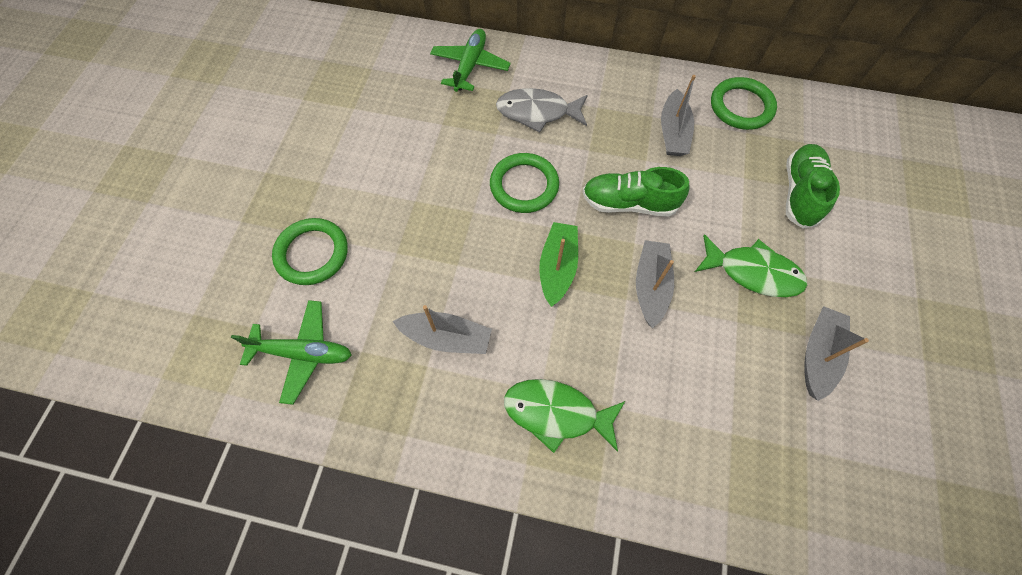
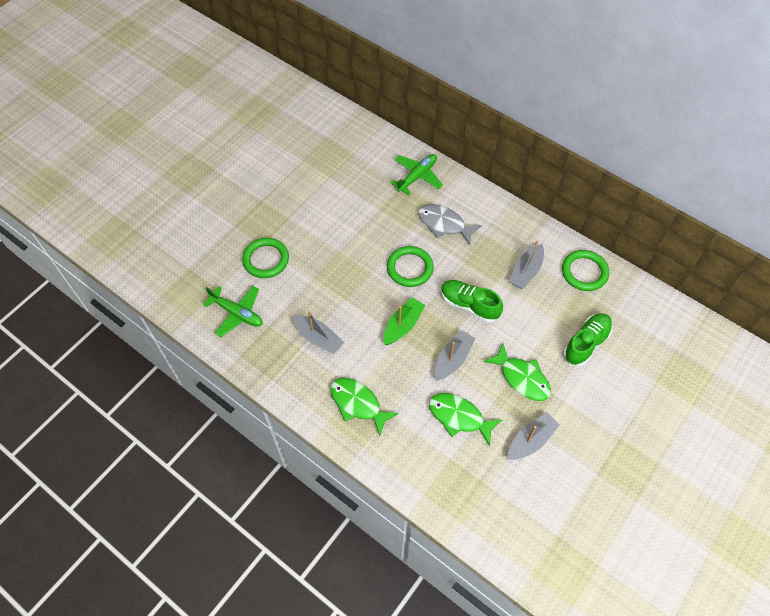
camera: 25 degrees right, 5 degrees down
none -> green fish [429,393,502,446]

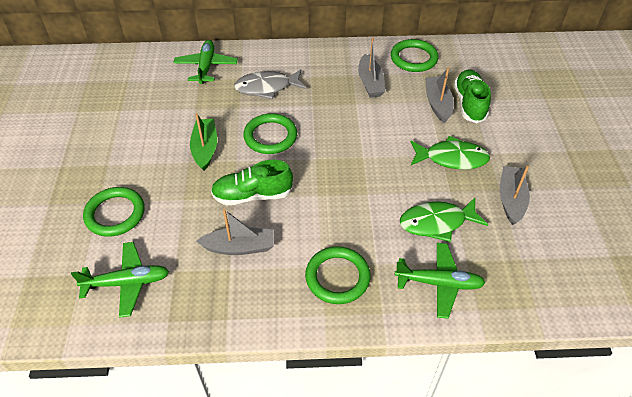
camera: 40 degrees left, 10 degrees down
green fish [330,378,399,436] -> green ring [305,246,371,304]
green boat [383,297,425,345] -> green boat moved to [190,113,217,171]
grey boat [435,330,475,381] -> grey boat moved to [425,68,454,123]
green shoe [441,280,503,323] -> green shoe moved to [211,160,293,205]
none -> green plane [395,243,486,319]

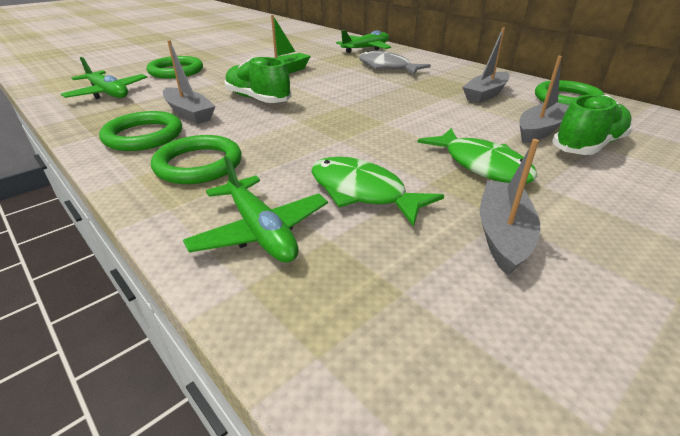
camera: 50 degrees right, 15 degrees down
green ring [243,113,297,154] -> green ring moved to [99,111,182,151]
grey boat [500,166,530,225] -> grey boat turned 45 degrees counterclockwise [480,139,540,276]

